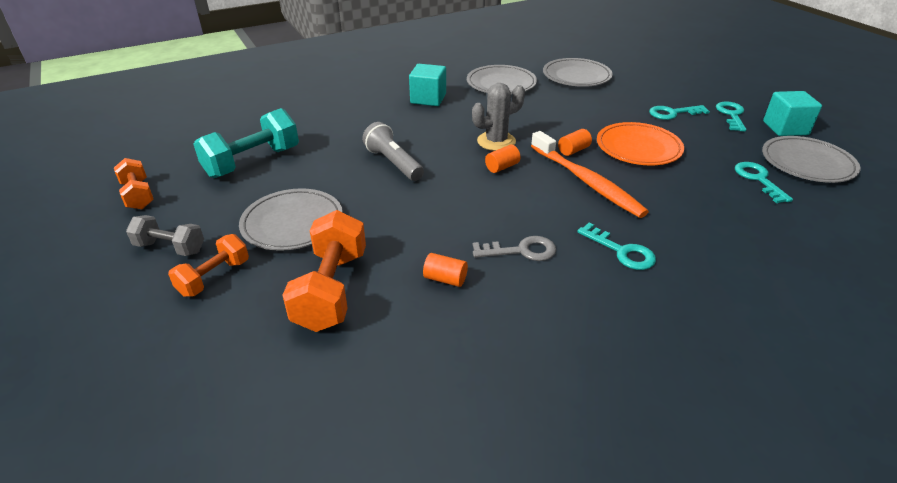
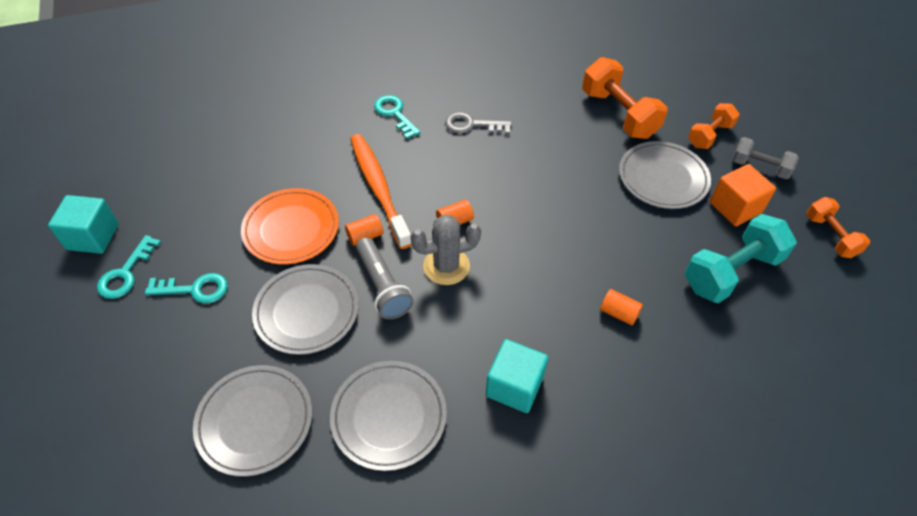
camera: 170 degrees left, 15 degrees up
orange dumbbell [282,210,366,332] -> orange dumbbell turned 45 degrees counterclockwise [582,57,668,139]
grey flashlight [362,122,424,181] -> grey flashlight moved to [356,237,414,319]
orange cylinder [423,253,468,287] -> orange cylinder moved to [600,289,643,326]
turquoise key [735,162,793,203] -> none
grey plate [762,136,860,183] -> grey plate moved to [252,264,359,355]
none -> orange cube [710,164,776,226]

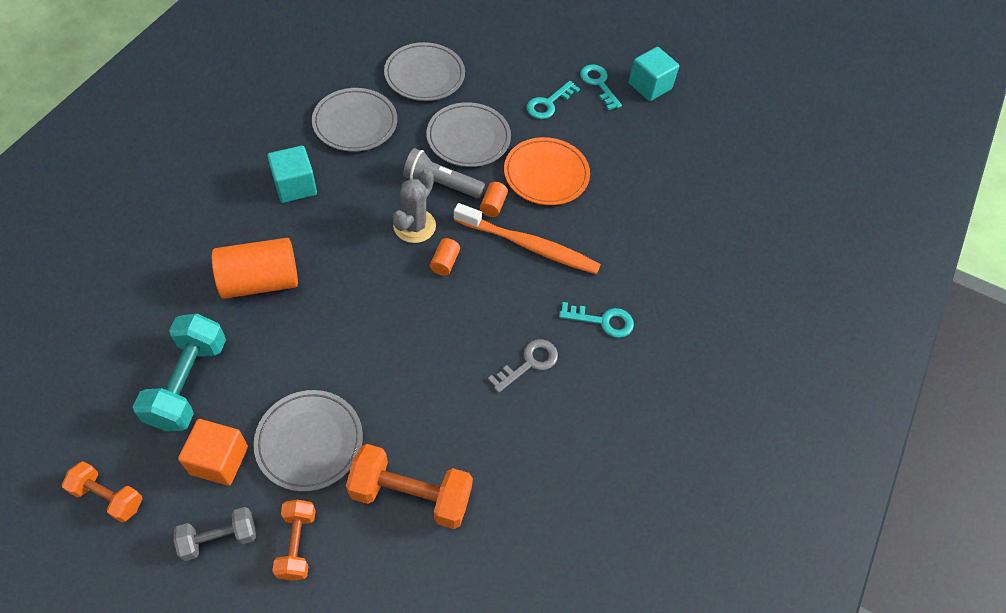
camera: 130 degrees right, 5 degrees up
orange cylinder [600,289,643,326] -> orange cylinder [212,238,298,299], size x2.26

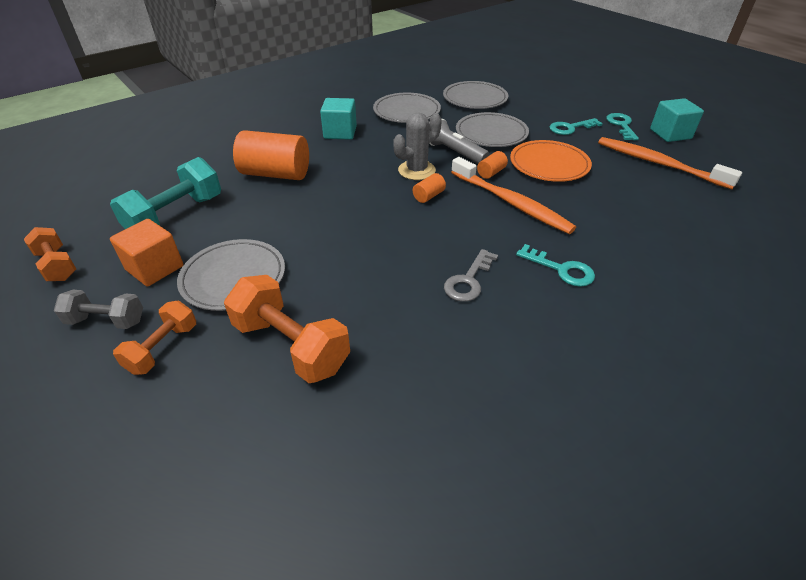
camera: 30 degrees right, 15 degrees down
grey key [488,339,558,393] -> grey key turned 135 degrees clockwise [444,249,498,302]
none -> orange toothbrush [598,137,742,189]

